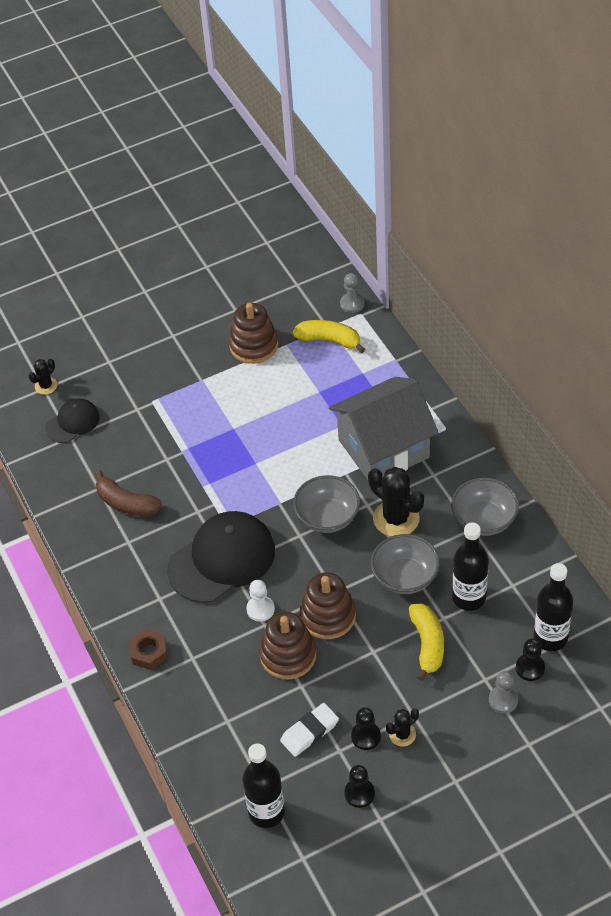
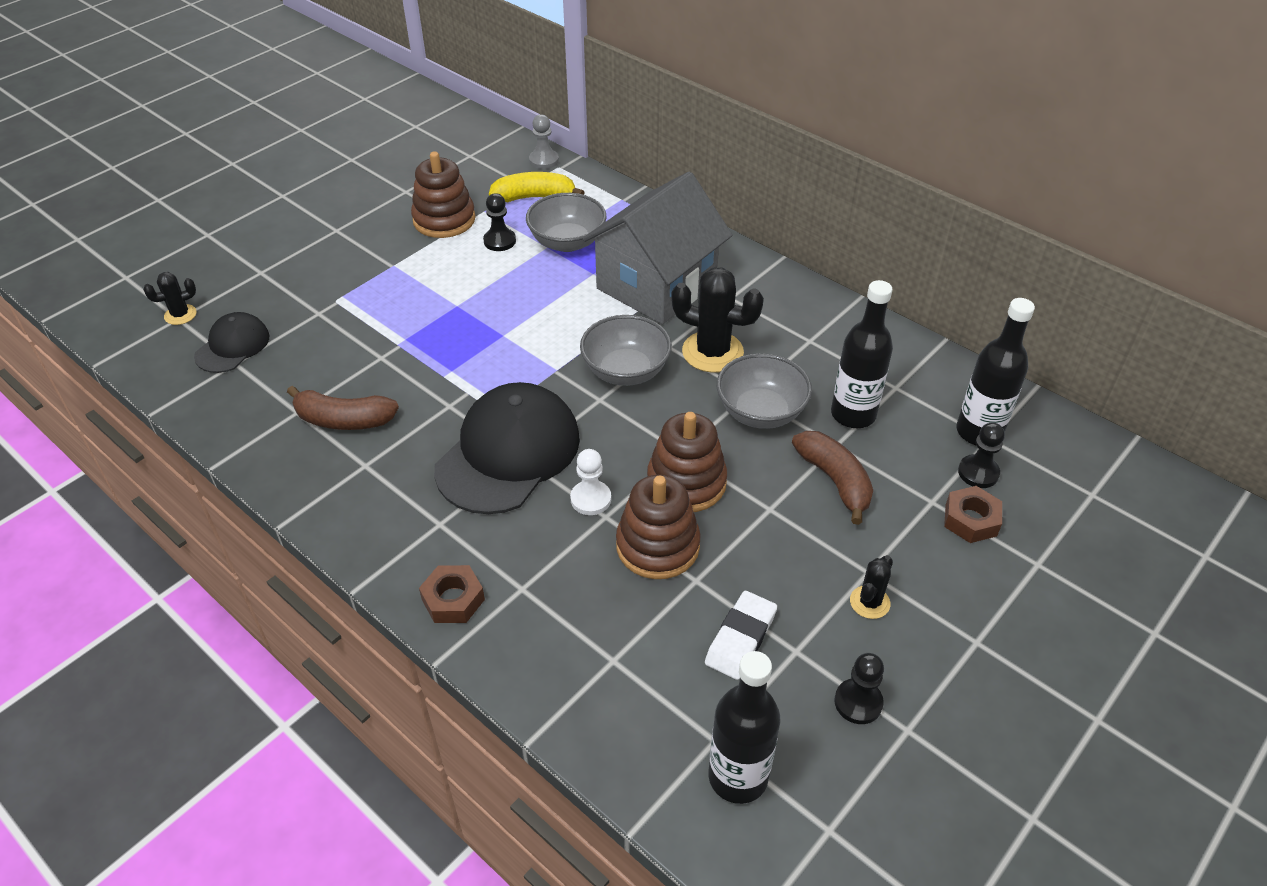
camera: 25 degrees left, 5 degrees down
black cactus [28,359,57,395] -> black cactus turned 45 degrees clockwise [143,272,197,325]
black pawn [351,707,381,750] -> black pawn moved to [483,193,516,251]
yellow banana [409,603,444,681] -> brown banana [792,431,873,525]
grey bowl [451,478,519,536] -> grey bowl moved to [526,193,606,252]
grey pawn [489,671,518,714] -> brown nut [944,486,1002,543]

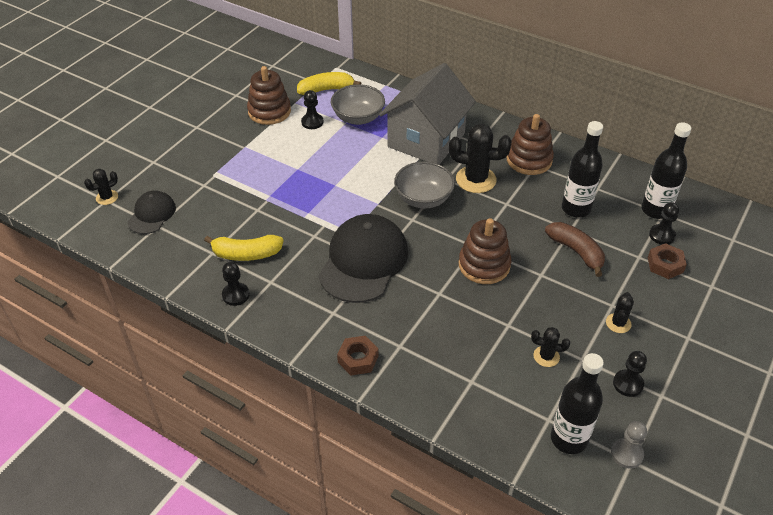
camera: 10 degrees left, 0 degrees up
brown banana [287,386,399,430] -> yellow banana [204,235,284,261]
grey pawn [529,114,559,169] -> grey pawn moved to [611,421,647,469]
white pawn [570,449,611,515] -> none
brown stacking toy [616,475,701,579] -> brown stacking toy moved to [507,114,554,175]
white eraser [705,591,777,680] -> black cactus [531,327,570,367]
grey bowl [717,353,812,429] -> none
none -> black pawn [222,262,250,306]

